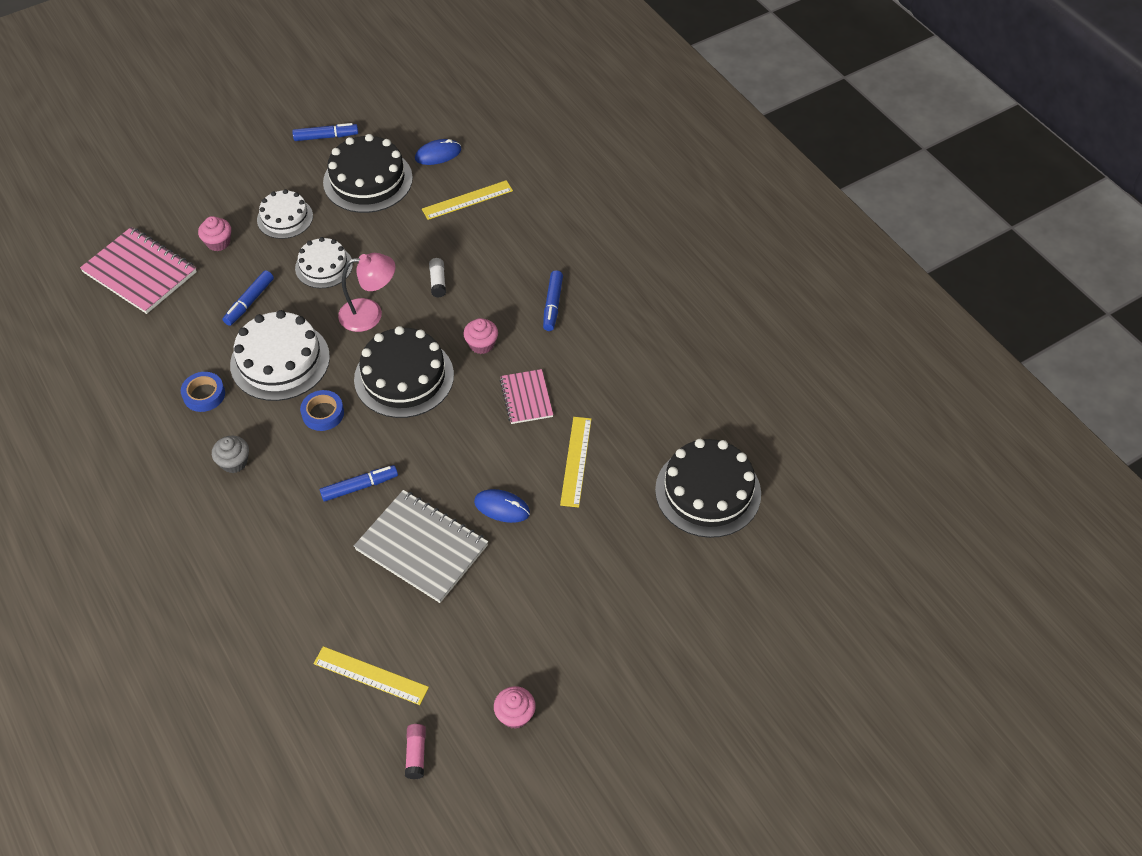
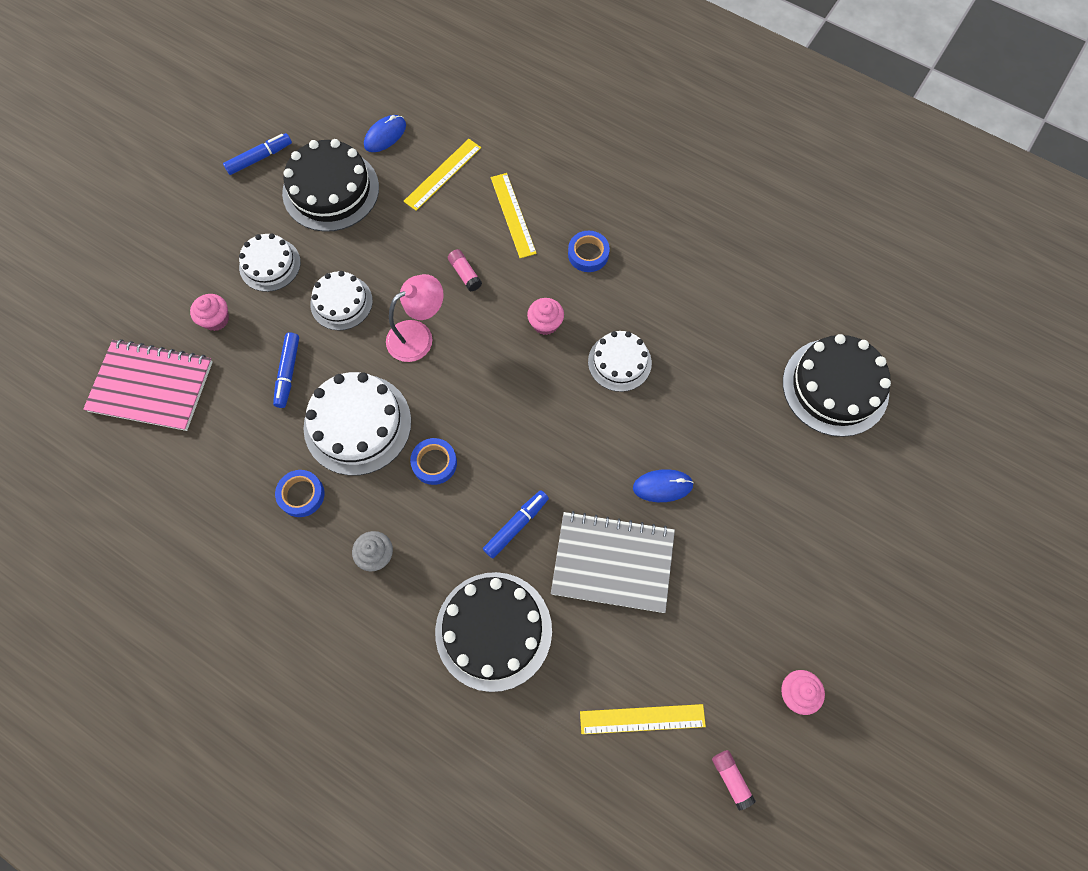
camera: 25 degrees left, 15 degrees up
black cake [354,326,454,418] -> black cake moved to [435,572,552,692]
white glue stick [429,258,446,298] -> pink glue stick [448,249,482,292]
pink notebook [500,369,553,424] -> white cake [588,331,652,392]
blue marker [543,270,563,331] -> blue tape [568,231,610,272]
yellow ruler [560,417,592,508] -> yellow ruler moved to [491,173,537,258]

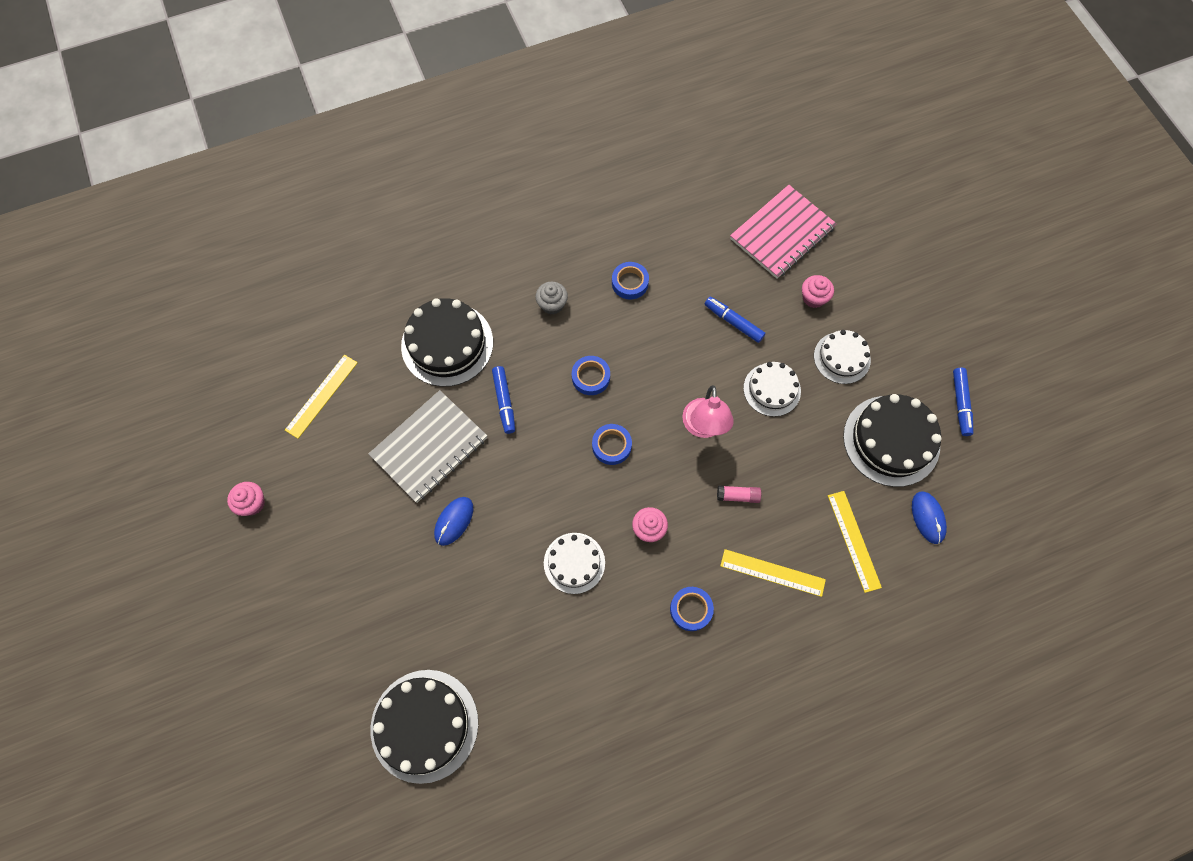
camera: 125 degrees right, 0 degrees up
white cake [304,372,411,476] -> none
pink glue stick [712,750,756,811] -> none
none -> blue tape [592,424,632,465]

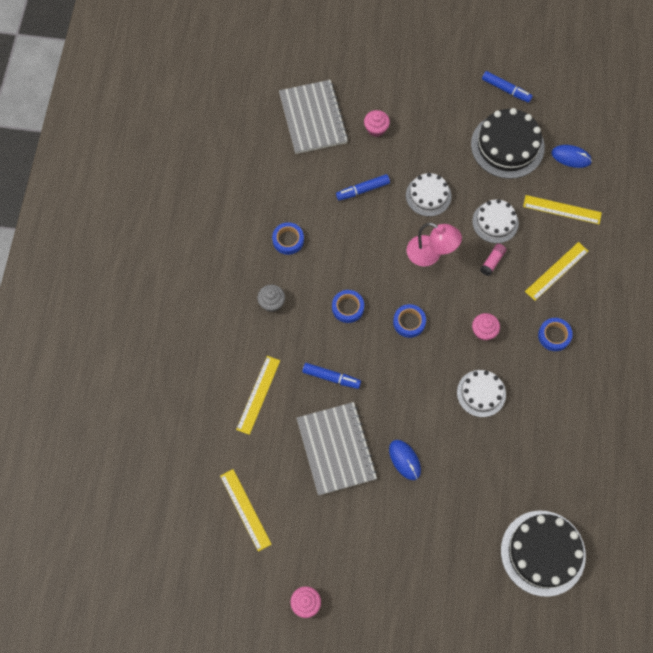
camera: 60 degrees left, 0 degrees up
black cake [401,298,493,387] -> yellow ruler [236,356,280,435]
pink notebook [730,185,837,279] -> grey notebook [279,80,348,154]
white cake [814,330,871,384] -> white cake moved to [472,199,519,243]

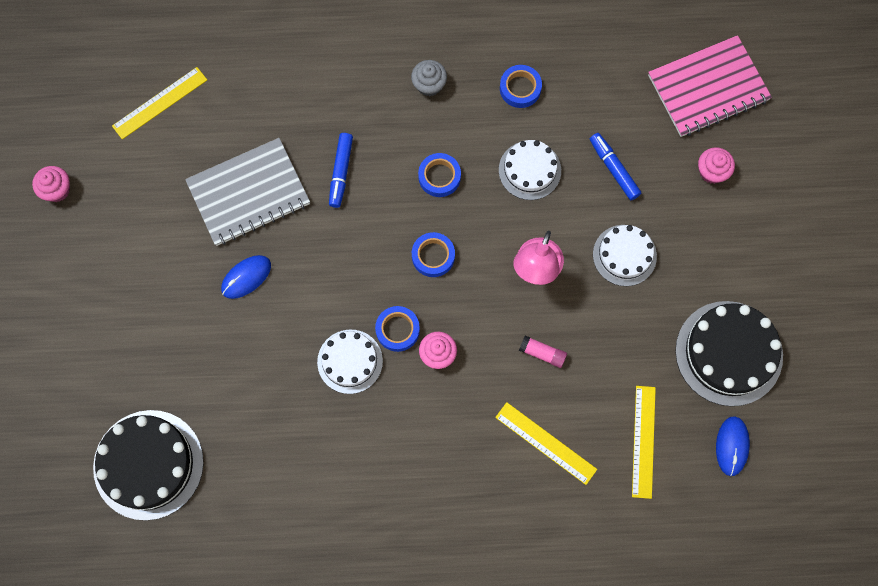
camera: 80 degrees right, 5 degrees up
yellow ruler [236,356,280,435] -> none
grey notebook [279,80,348,154] -> pink notebook [648,35,772,137]
white cake [472,199,519,243] -> white cake moved to [499,140,561,200]
blue marker [482,71,533,103] -> none
blue tape [538,318,573,351] -> blue tape moved to [375,306,420,352]

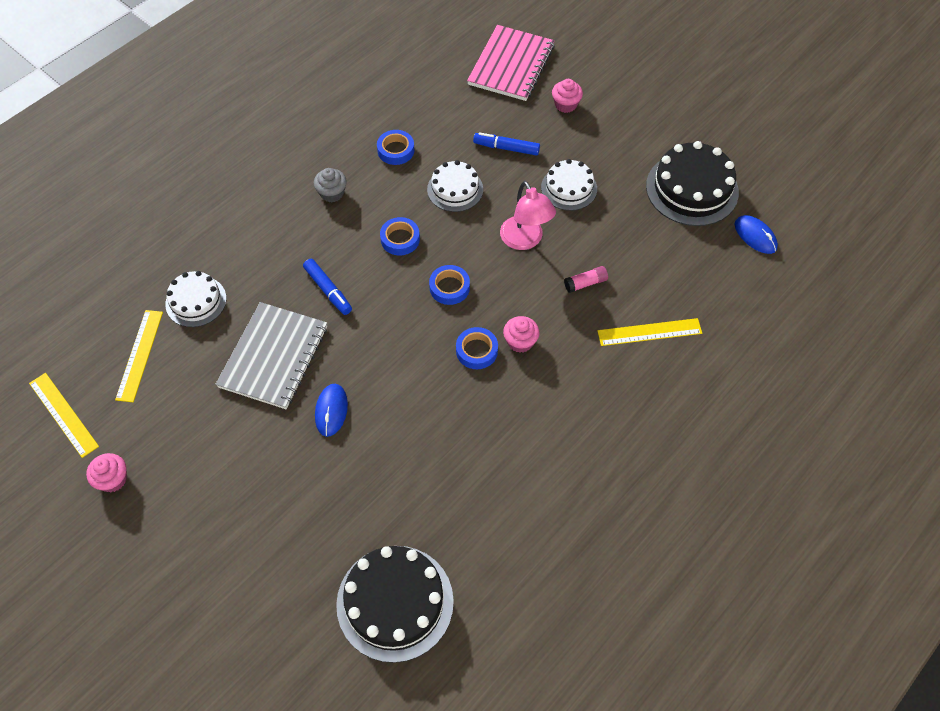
camera: 45 degrees left, 15 degrees down
white cake [317,330,383,394] -> white cake moved to [165,271,226,327]
yellow ruler [632,386,656,499] -> yellow ruler moved to [29,373,99,458]

